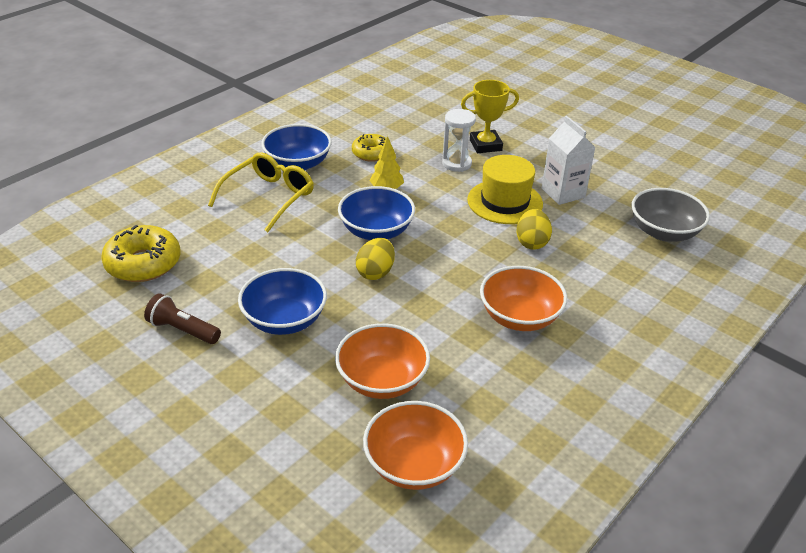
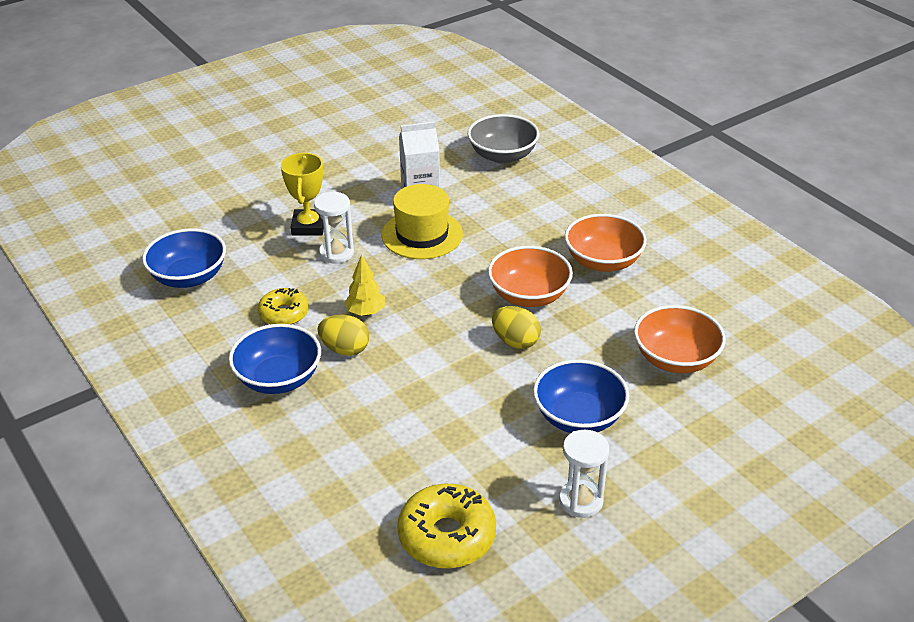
camera: 75 degrees left, 0 degrees up
brown flashlight [144,293,221,344] -> white hourglass [559,430,609,518]
yellow glasses [208,152,314,232] -> none
blue bowl [338,186,415,240] -> blue bowl moved to [142,228,226,288]
orange bowl [363,401,468,490] -> orange bowl moved to [488,246,573,307]
yellow egg [517,209,552,250] -> yellow egg moved to [318,315,369,356]

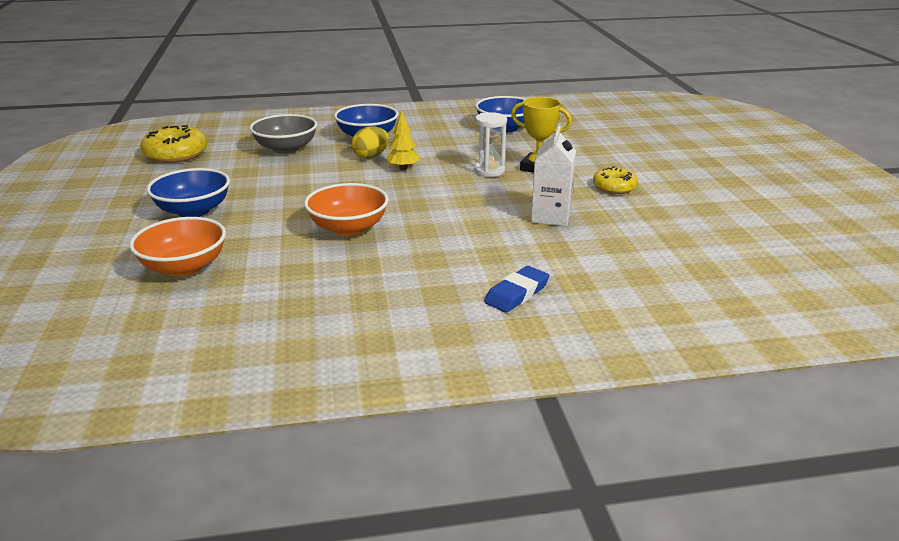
camera: 115 degrees right, 10 degrees down
yellow donut [258,288,309,325] -> yellow donut moved to [593,166,638,194]
yellow hat [381,184,463,259] -> none
grey bowl [468,114,539,164] -> grey bowl moved to [249,114,317,154]
yellow egg [492,306,541,349] -> none
white hourglass [559,430,609,518] -> none
orange bowl [565,214,647,272] -> none
none -> blue eraser [484,266,549,313]

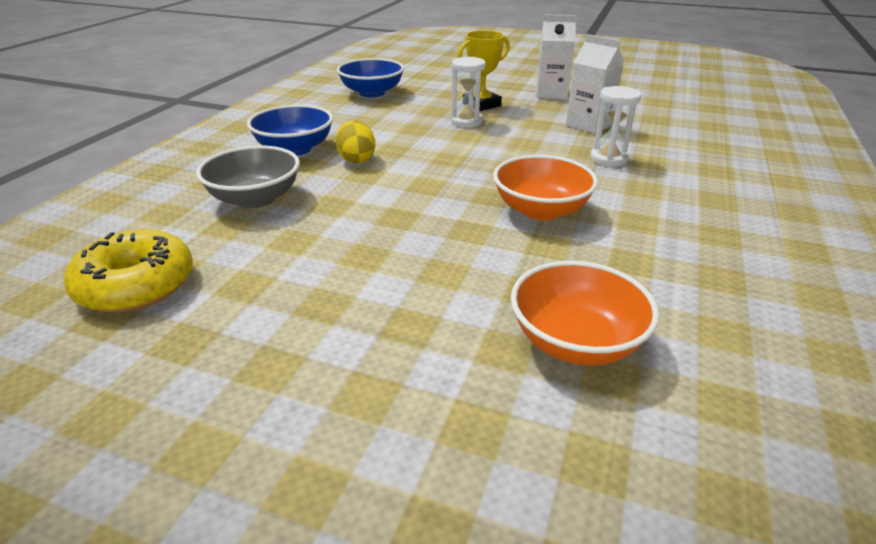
camera: 60 degrees left, 5 degrees up
blue bowl [146,168,230,217] -> none
yellow tree [386,110,420,170] -> none
blue eraser [484,266,549,313] -> none
yellow donut [593,166,638,194] -> white carton [536,14,577,99]
none -> white hourglass [590,86,641,167]

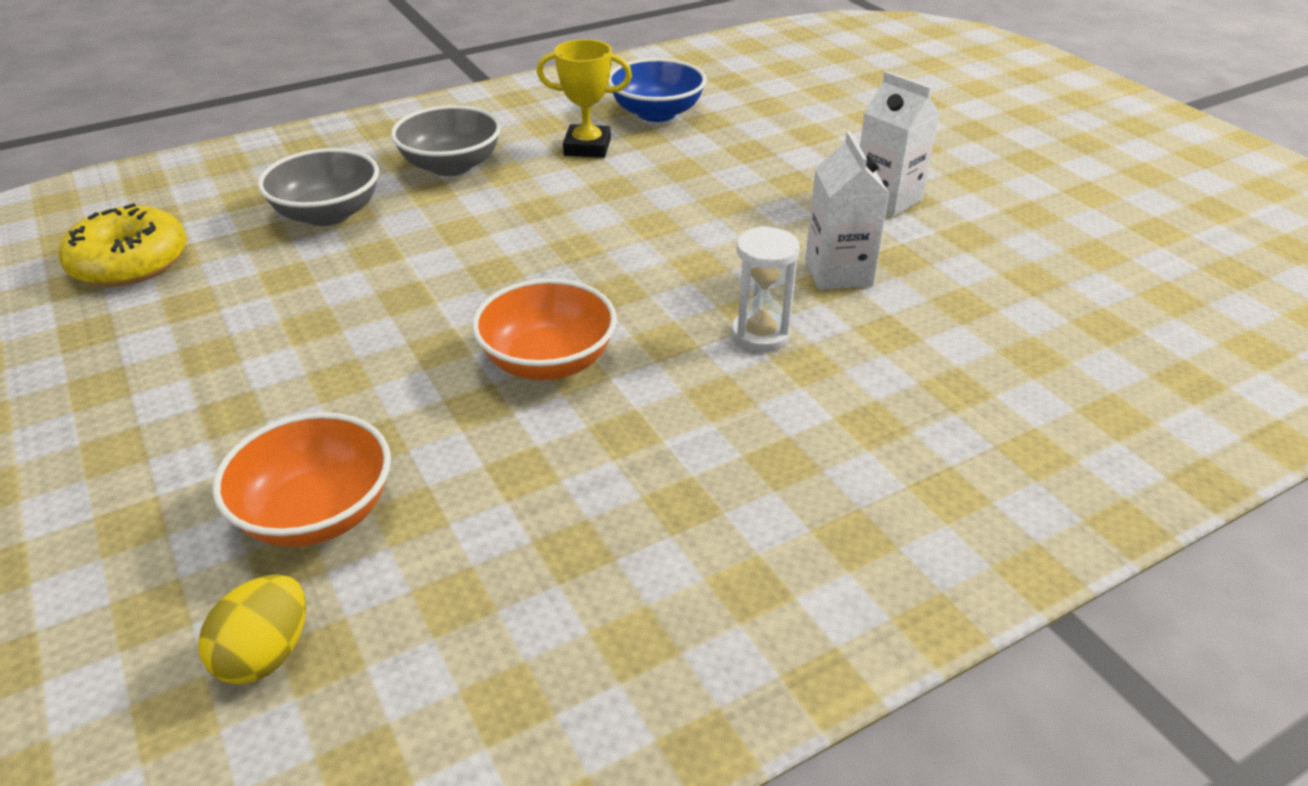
camera: 40 degrees right, 5 degrees up
blue bowl [247,105,333,156] -> grey bowl [391,105,501,176]
yellow egg [336,120,375,163] -> yellow egg moved to [198,574,306,684]
white hourglass [451,57,486,127] -> none
yellow trophy [457,30,510,111] -> yellow trophy moved to [537,39,632,158]

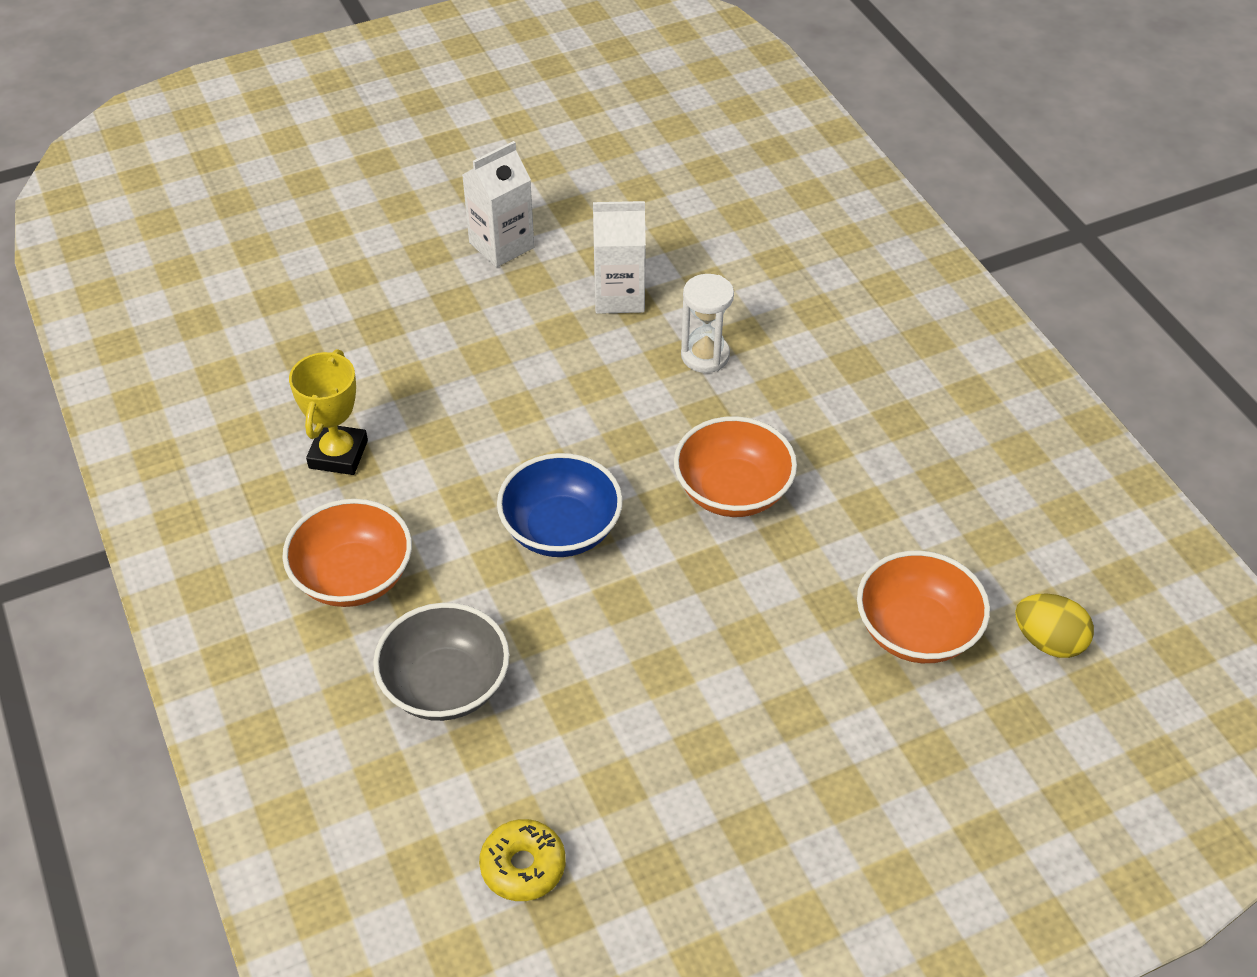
camera: 85 degrees left, 10 degrees up
yellow donut [58,203,186,287] -> yellow donut [479,819,566,901], size x0.63
grey bowl [391,105,501,176] -> orange bowl [282,499,412,607]
blue bowl [608,58,707,122] -> blue bowl moved to [497,453,623,557]

